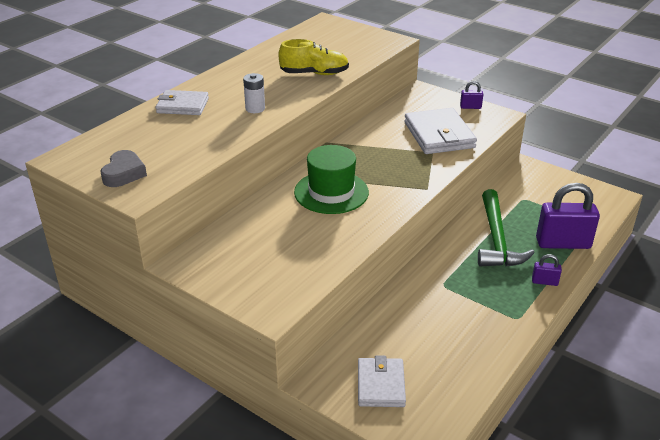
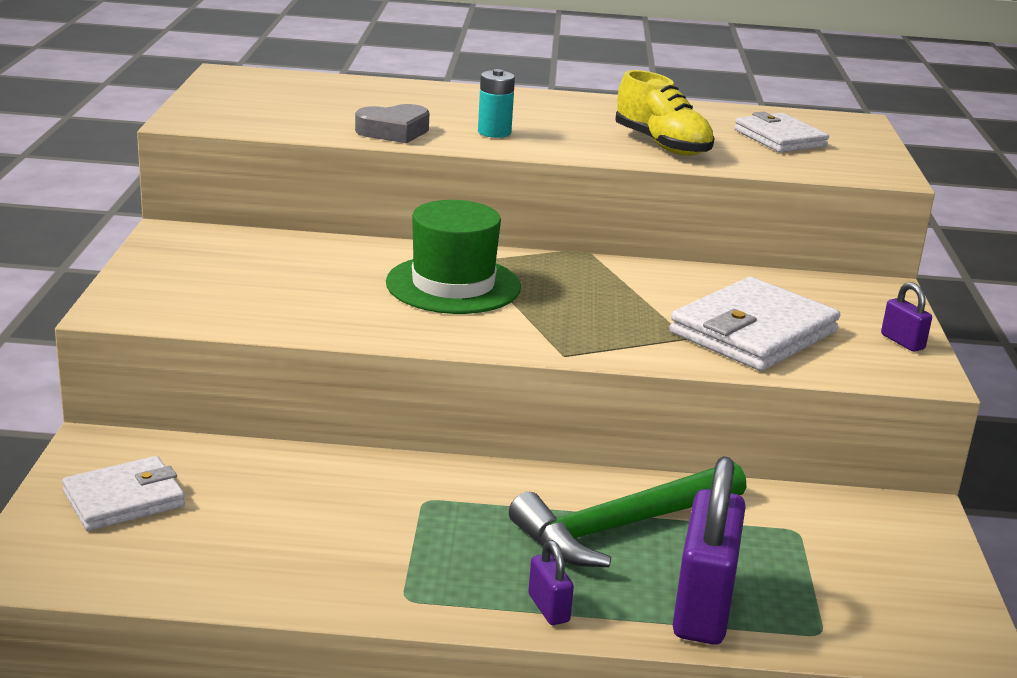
camera: 55 degrees right, 10 degrees down
grey heart [100,150,147,187] -> grey heart moved to [355,104,430,143]
white wallet [156,90,209,115] -> white wallet moved to [734,112,829,153]
white battery [243,73,265,113] -> turquoise battery [478,69,515,138]
purple padlock [536,183,600,249] -> purple padlock turned 45 degrees clockwise [673,456,745,645]

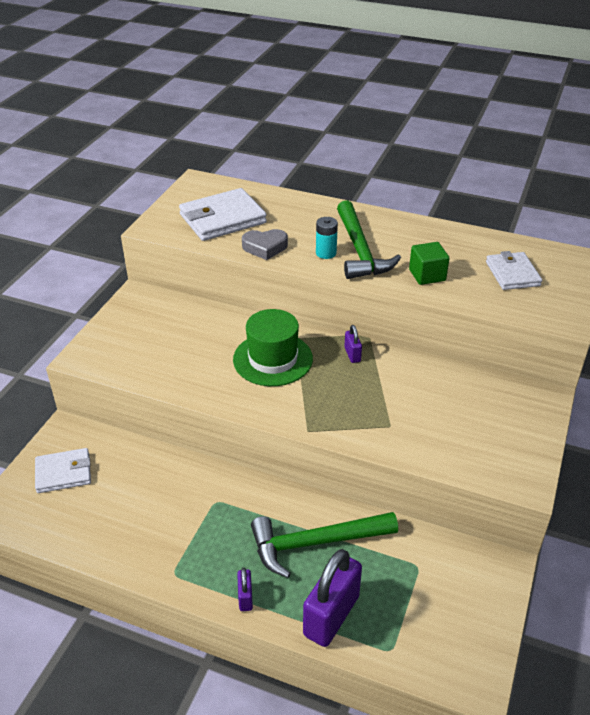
camera: 20 degrees right, 15 degrees up
yellow shoe [616,70,715,156] -> green cube [409,242,450,285]
white wallet [670,277,840,371] -> white wallet moved to [179,188,267,241]
purple padlock [881,282,932,352] -> purple padlock moved to [344,325,362,363]
none -> green hammer [337,200,401,279]

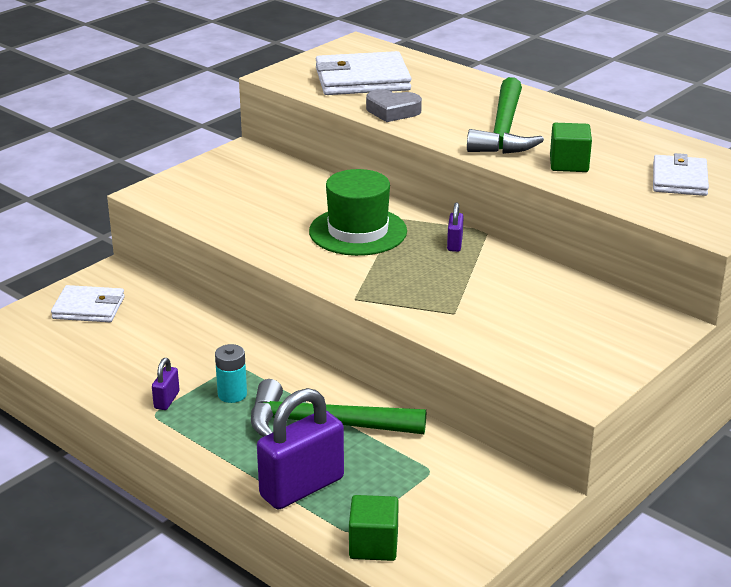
camera: 20 degrees right, 10 degrees down
purple padlock [237,568,253,611] -> purple padlock moved to [152,358,180,410]
turquoise battery [316,217,338,259] -> turquoise battery moved to [215,344,247,403]
none -> green cube [349,495,399,561]

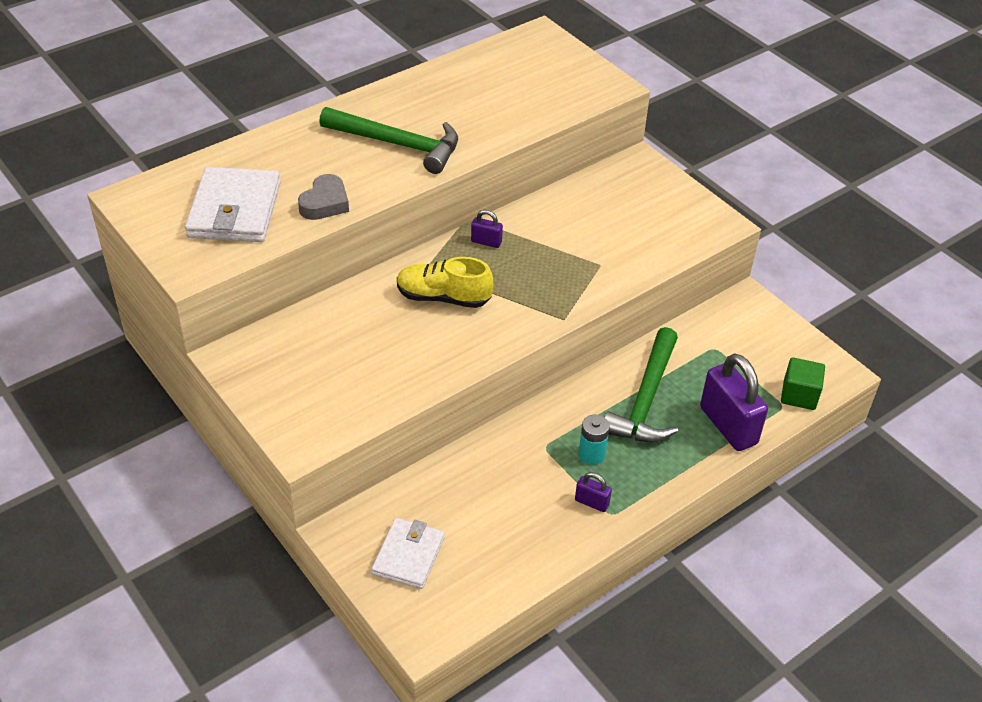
camera: 80 degrees left, 15 degrees up
green hat [309,169,407,256] -> yellow shoe [397,257,494,308]
green cube [550,123,592,172] -> none
white wallet [653,153,709,196] -> none

